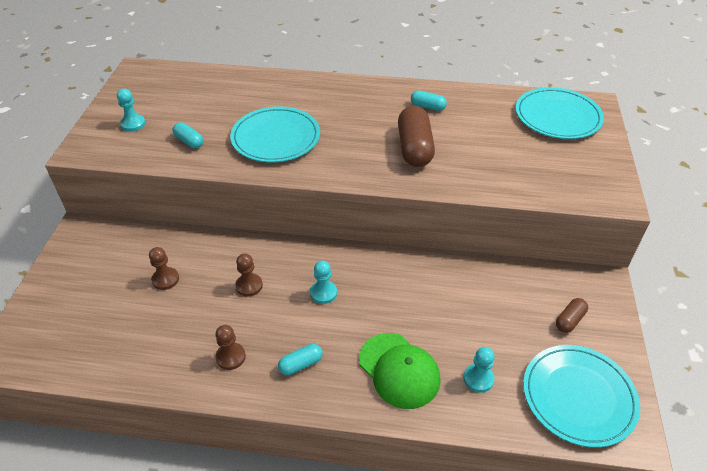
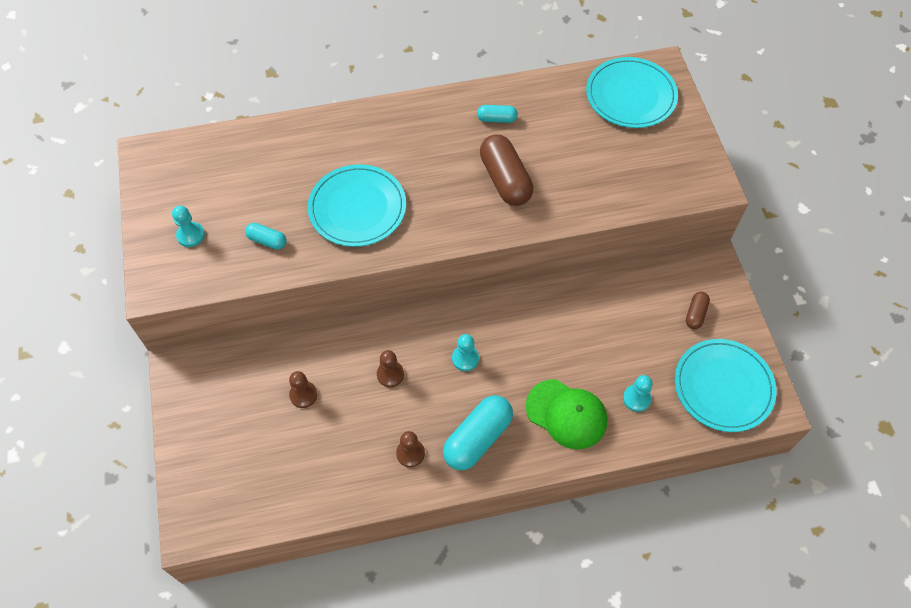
camera: 20 degrees left, 15 degrees up
turquoise capsule [278,344,323,375] -> turquoise capsule [443,395,513,470], size x1.95

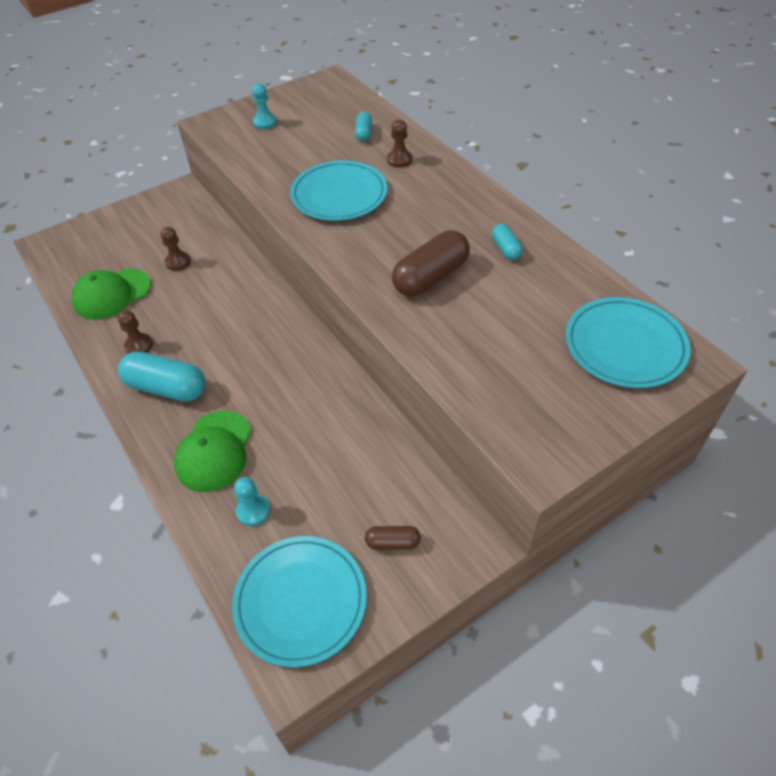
camera: 70 degrees right, 10 degrees down
turquoise capsule [245,223,286,250] -> turquoise capsule moved to [355,112,372,141]
brown pawn [377,350,404,387] -> brown pawn moved to [387,119,412,168]
turquoise pawn [452,334,479,371] -> none
none -> green cap [71,268,151,320]

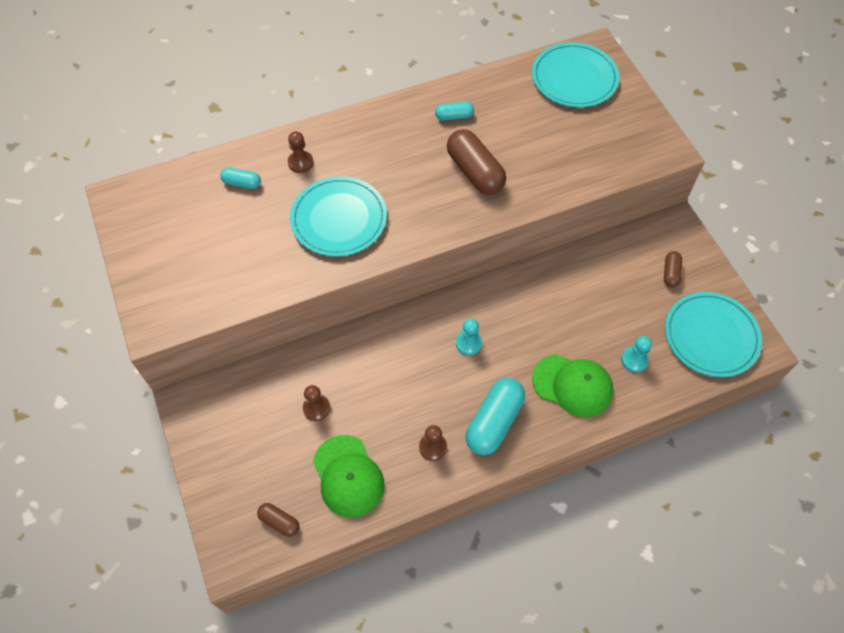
camera: 80 degrees left, 10 degrees up
turquoise pawn [252,83,277,129] -> turquoise pawn moved to [456,319,482,355]
none -> brown capsule [257,503,300,537]

